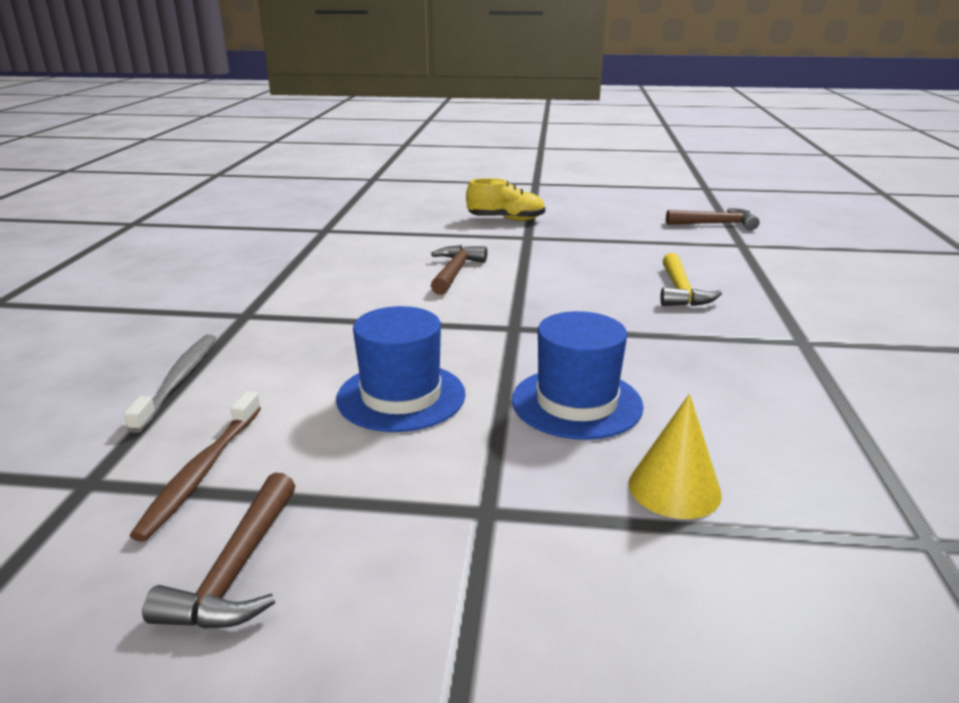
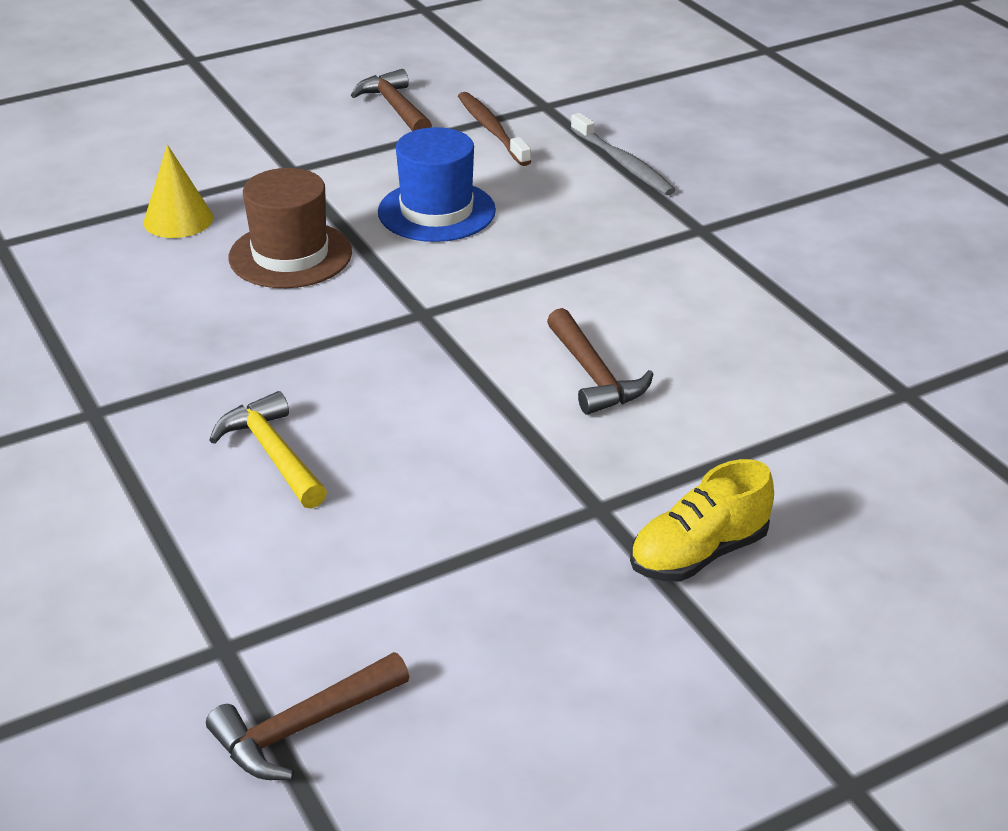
camera: 145 degrees right, 10 degrees up
blue hat [512,311,644,440] -> brown hat [229,168,352,288]

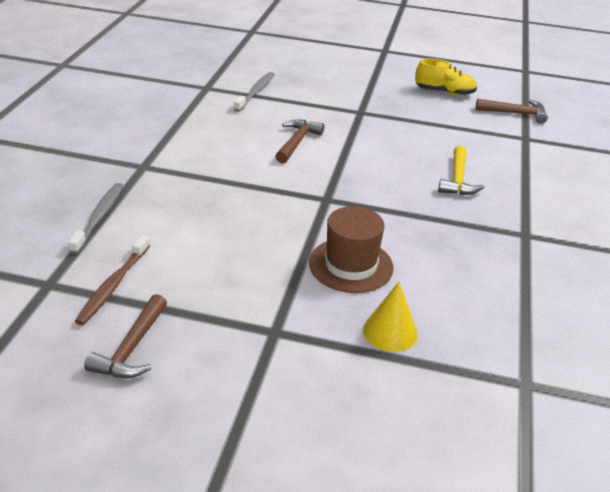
camera: 140 degrees left, 0 degrees up
blue hat [378,127,496,242] -> none
yellow shoe [630,459,774,581] -> yellow shoe moved to [415,59,477,96]
none -> grey toothbrush [234,72,275,112]

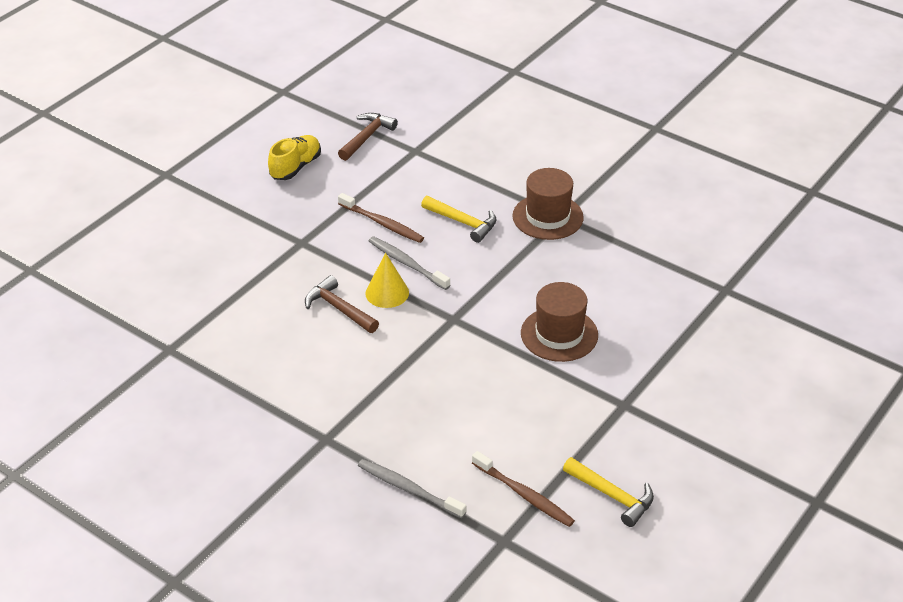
camera: 65 degrees left, 5 degrees up
brown hammer [84,294,167,378] -> yellow hammer [563,457,654,527]
grey toothbrush [234,72,275,112] -> grey toothbrush moved to [369,236,450,290]
yellow cone [363,282,418,352] -> yellow cone moved to [365,253,409,308]
none -> brown toothbrush [338,193,424,243]
none -> brown hat [512,168,584,240]

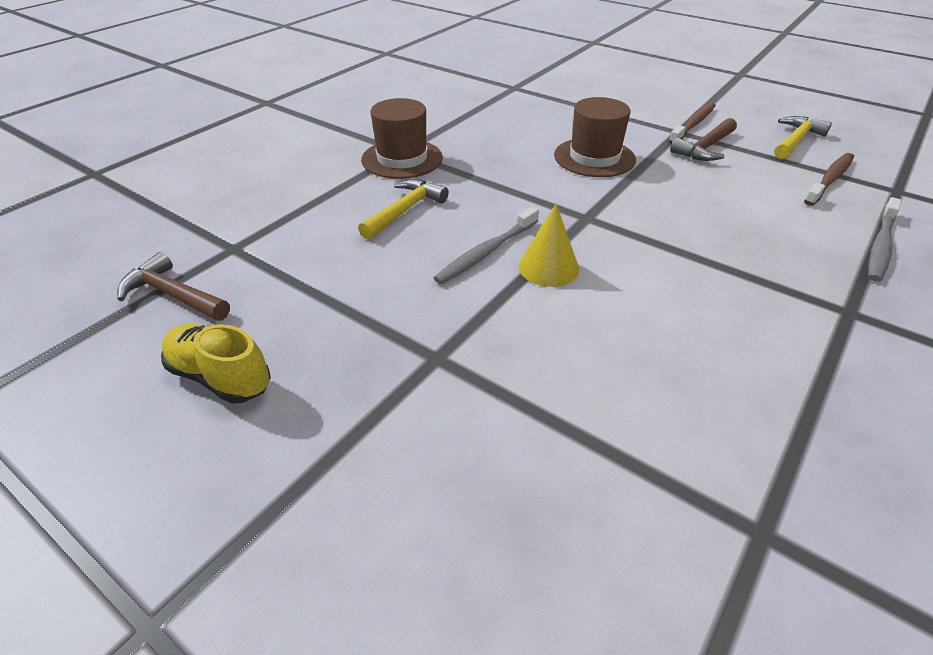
camera: 90 degrees left, 0 degrees up
brown hammer [305,275,379,333] -> brown hammer moved to [670,118,737,161]
brown toothbrush [338,193,424,243] -> brown toothbrush moved to [669,102,716,144]

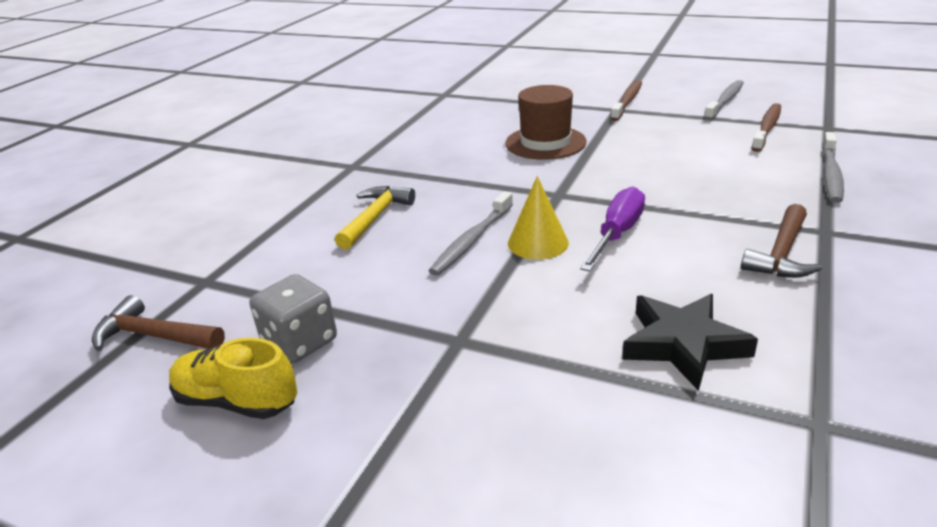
camera: 10 degrees left, 10 degrees down
brown hat [361,98,443,179] -> none
brown hammer [670,118,737,161] -> brown hammer moved to [741,204,822,278]
yellow hammer [774,116,832,159] -> grey toothbrush [704,80,744,120]
none -> grey dice [249,274,337,363]
none -> purple screwdriver [580,187,645,272]
none -> black star [622,294,758,391]

